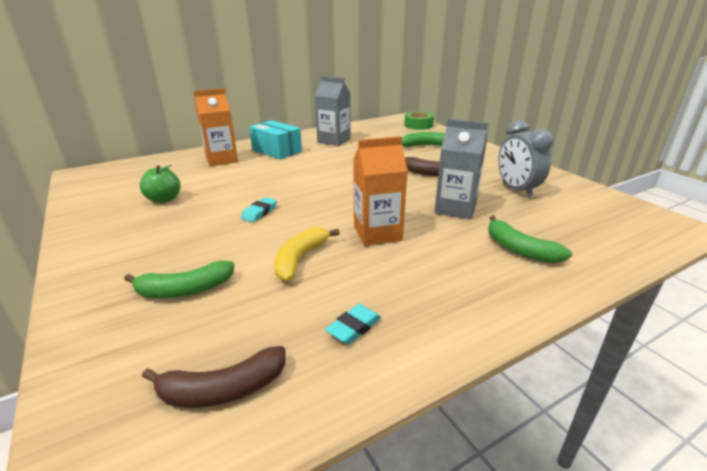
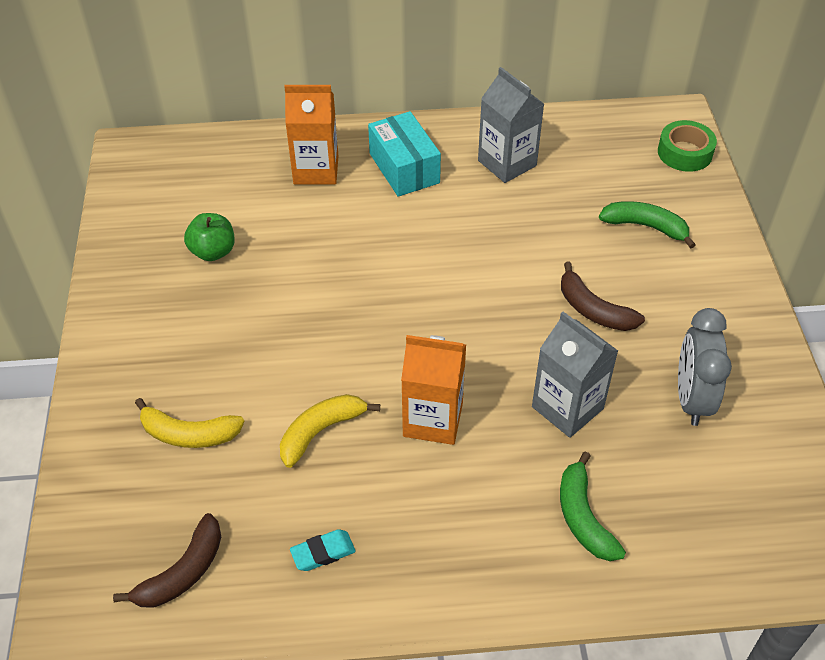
camera: 25 degrees right, 20 degrees up
green banana [124,261,234,298] -> yellow banana [135,398,245,448]
brown banana [142,346,286,408] -> brown banana turned 60 degrees counterclockwise [113,513,221,608]
turquoise eraser [241,197,277,222] -> none

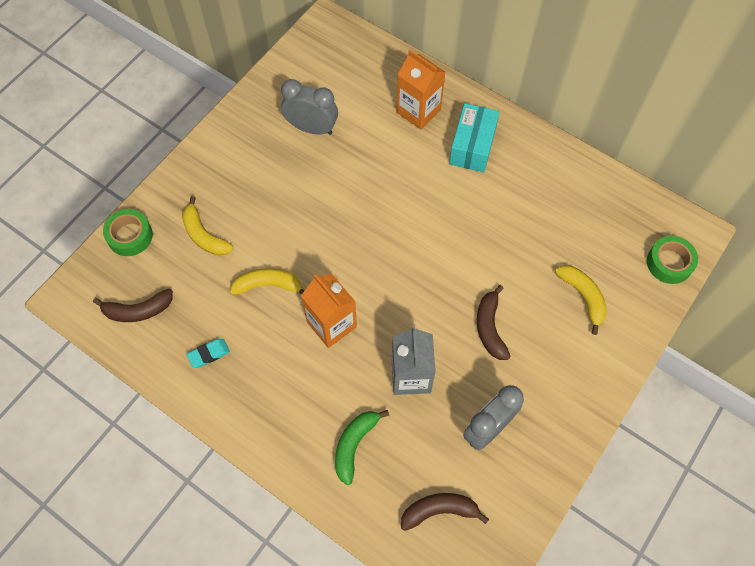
camera: 40 degrees right, 15 degrees up
green apple [184,213,235,261] -> grey clock [281,79,338,135]
turquoise eraser [290,529,356,571] -> turquoise eraser turned 45 degrees counterclockwise [186,339,230,368]
grey carton [478,67,544,183] -> none
green banana [599,201,696,249] -> yellow banana [555,265,607,335]
none -> green tape [103,209,153,256]
none -> brown banana [401,493,489,531]

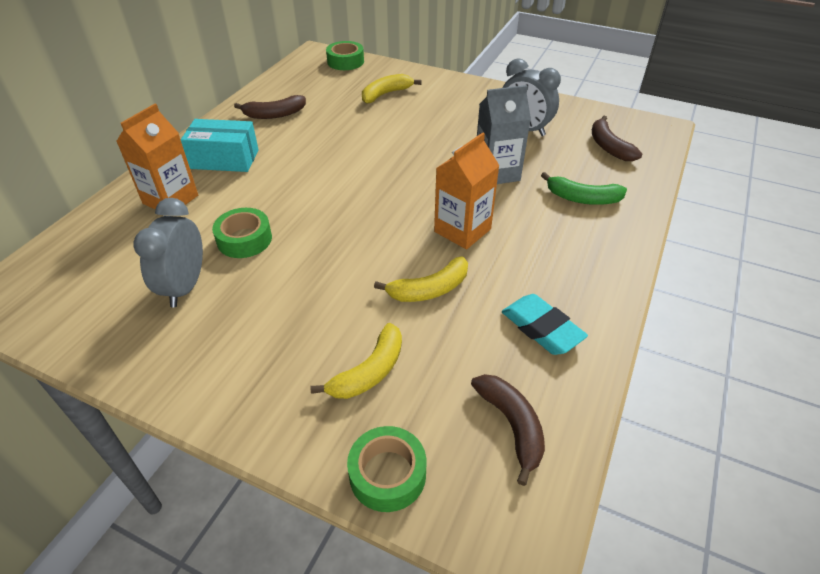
camera: 100 degrees left, 20 degrees down
turquoise eraser [186,339,230,368] -> turquoise eraser [502,294,588,355], size x1.60
yellow banana [230,268,304,295] -> yellow banana turned 105 degrees counterclockwise [374,256,468,302]
brown banana [477,285,511,360] -> brown banana moved to [234,95,306,119]
none -> green tape [212,208,272,258]

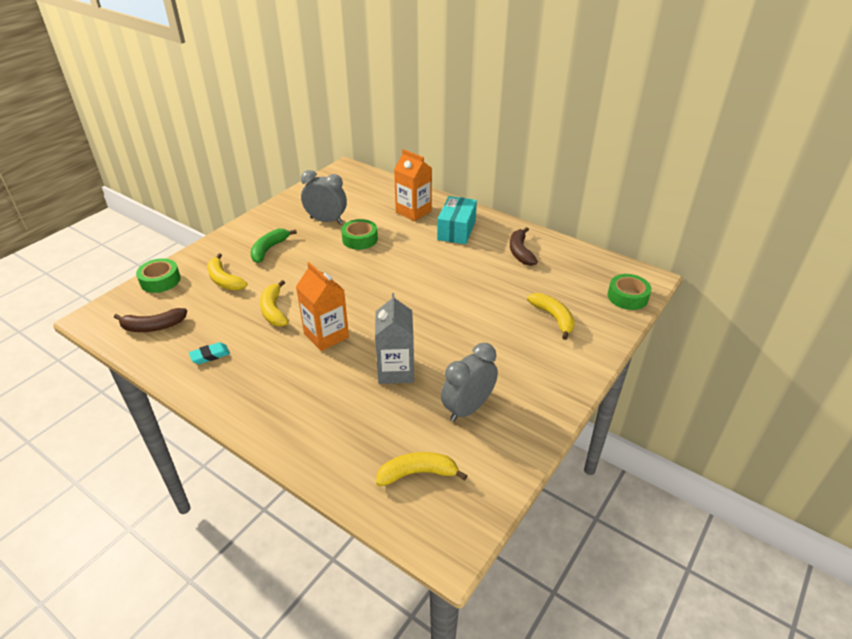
camera: 100 degrees right, 5 degrees down
turquoise eraser [502,294,588,355] -> turquoise eraser [189,342,230,364], size x0.63
green banana [541,172,627,205] -> green banana moved to [250,229,297,263]
brown banana [592,116,642,161] -> yellow banana [376,452,468,486]

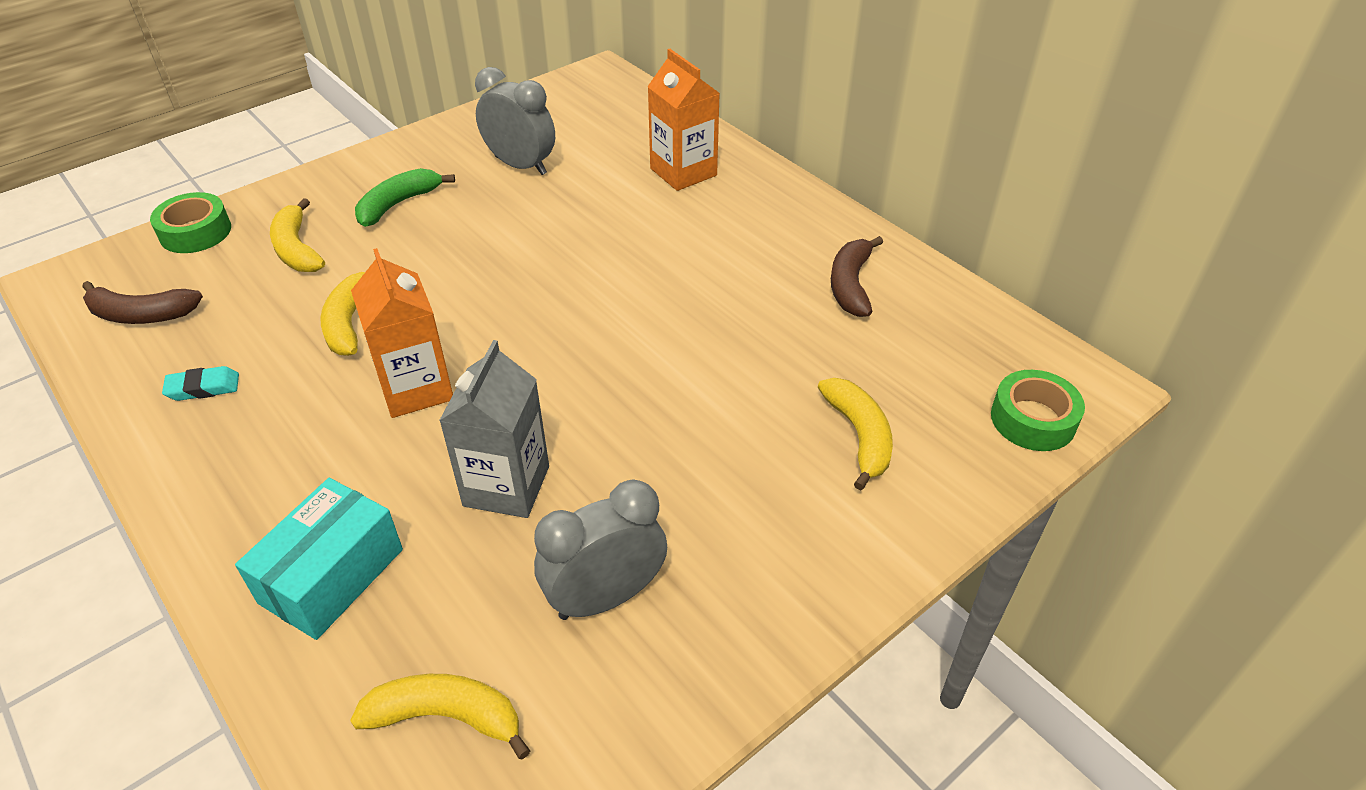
camera: 15 degrees right, 5 degrees up
green tape [341,219,378,250] -> none
turquoise box [437,196,477,244] -> turquoise box moved to [235,478,403,640]

